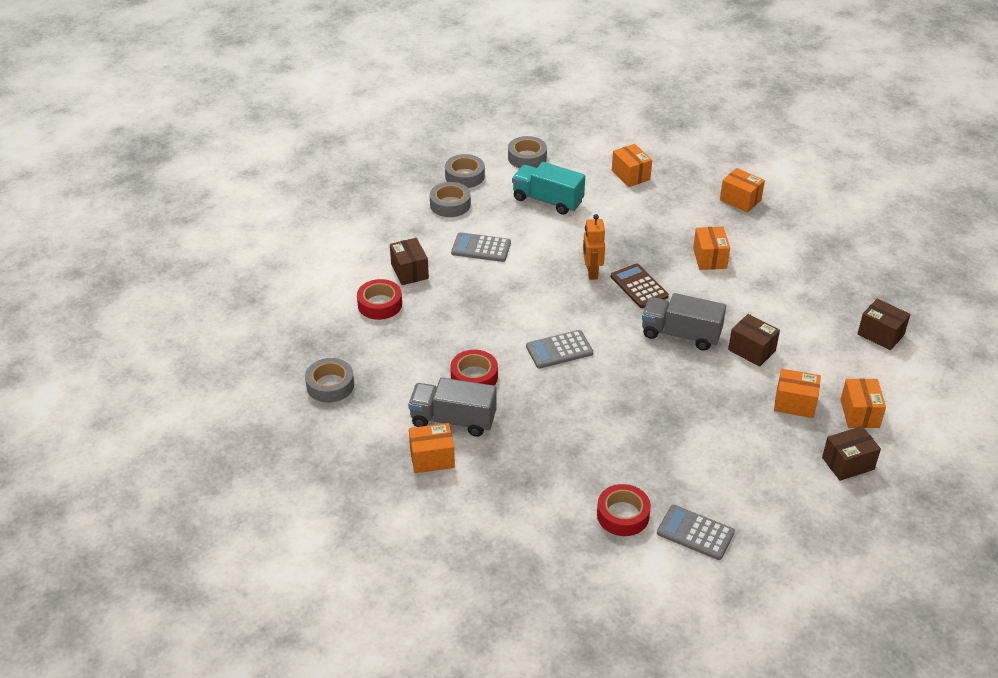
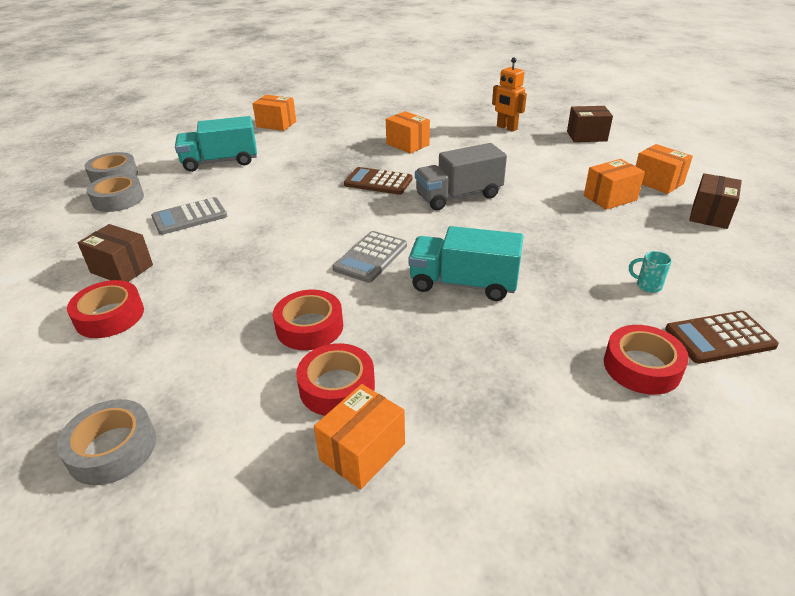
camera: 40 degrees left, 5 degrees down
grey truck [408,378,497,437] -> red tape [296,343,375,416]
grey tape [508,136,547,168] -> none
orange robot [583,214,605,280] -> orange robot moved to [492,57,527,132]
grey calculator [657,505,735,560] -> brown calculator [665,311,779,364]
orange box [720,168,765,213] -> none
brown box [728,314,780,367] -> none
none -> turquoise truck [408,226,523,301]
none -> turquoise mug [629,251,672,293]

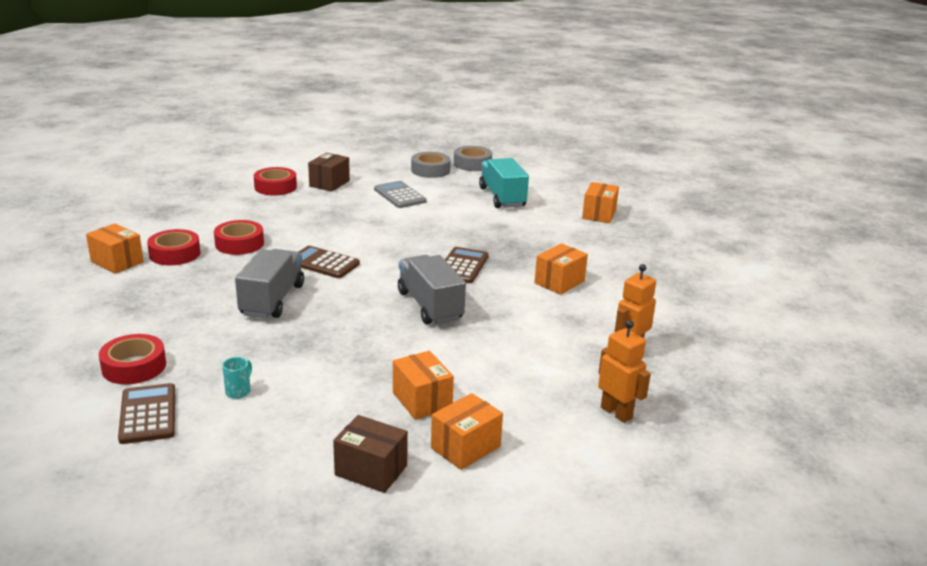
camera: 85 degrees right, 10 degrees down
grey tape [57,399,156,485] -> none
grey calculator [333,231,407,283] -> brown calculator [299,246,360,278]
turquoise truck [408,226,523,301] -> grey truck [235,249,304,318]
brown box [567,106,613,142] -> orange robot [598,320,651,423]

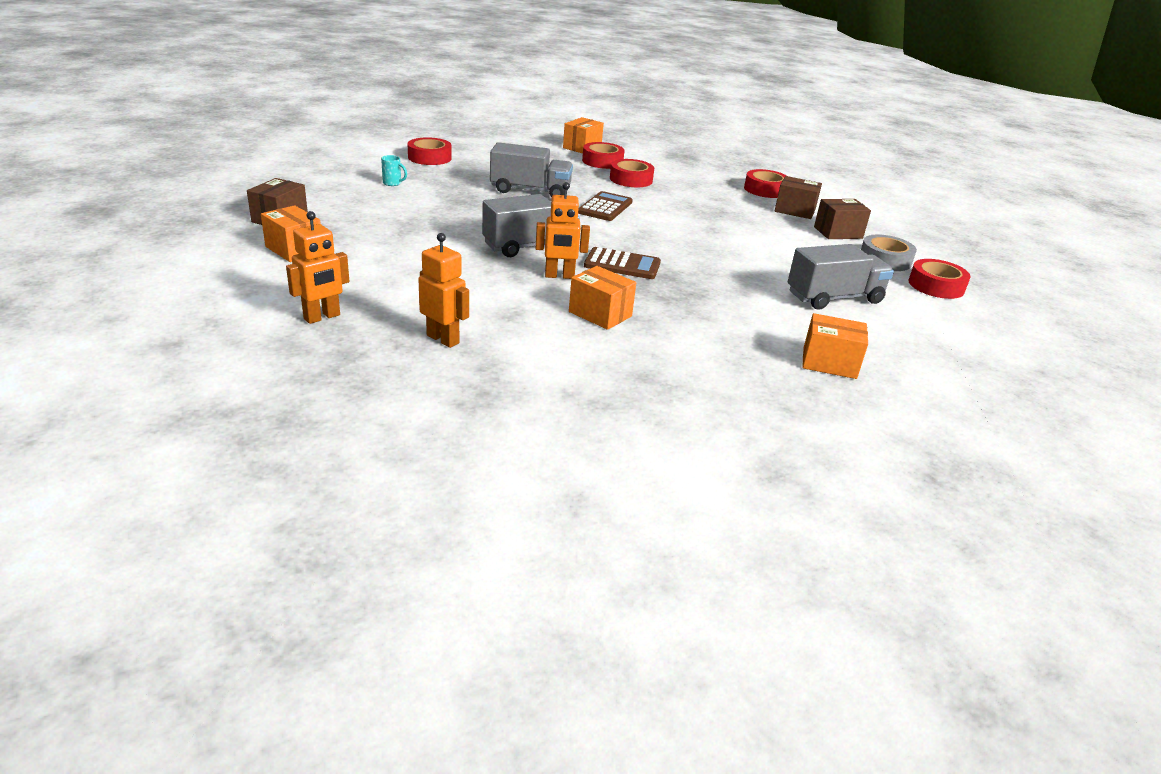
camera: 85 degrees right, 5 degrees up
brown calculator [118,383,175,444] -> none
grey calculator [374,181,427,208] -> none
orange box [393,351,454,420] -> none
grey tape [454,146,492,171] -> red tape [908,259,971,299]
turquoise truck [479,158,529,208] -> grey truck [788,244,894,310]
none -> orange robot [536,182,590,279]
none -> brown box [814,199,871,239]

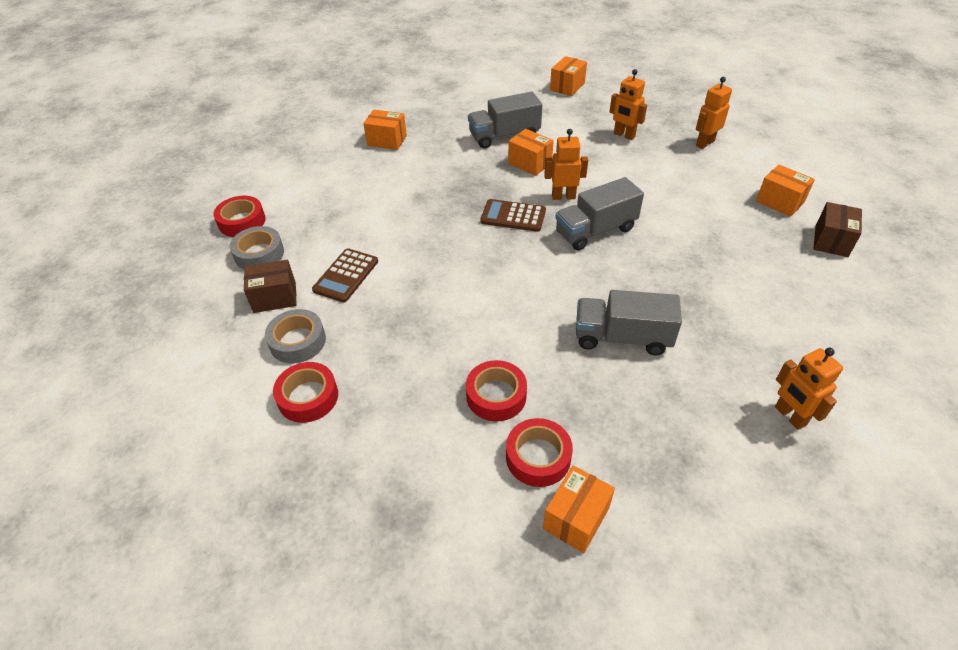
camera: 175 degrees left, 15 degrees up
turquoise mug [381,155,407,186] -> none
red tape [407,137,452,165] -> orange robot [775,348,843,430]
brown calculator [578,191,633,221] -> brown calculator moved to [312,248,378,303]
brown box [775,176,822,219] -> grey tape [265,309,326,364]
grey truck [788,244,894,310] -> grey truck moved to [468,92,542,148]
none -> orange box [550,56,587,96]

